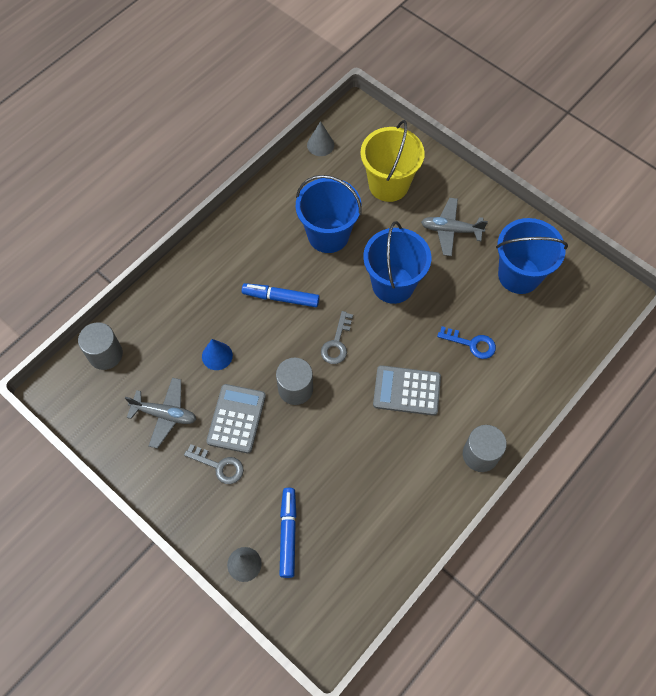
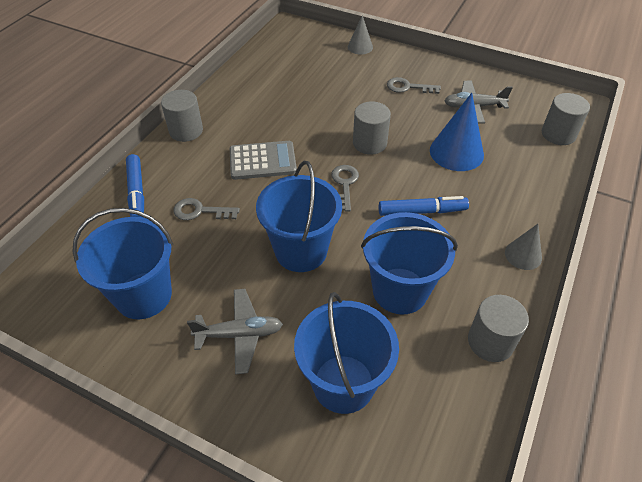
camera: 165 degrees right, 15 degrees down
blue cone [202,339,233,370] -> blue cone [430,93,484,171], size x1.73
grey calculator [206,384,266,453] -> none
blue marker [280,488,297,578] -> blue marker moved to [126,154,144,218]
grey cone [307,121,334,156] -> grey cone moved to [505,224,542,270]
yellow bucket [361,120,425,202] -> blue bucket [294,292,399,414]
blue key [437,326,496,359] -> grey key [173,198,240,220]
none -> grey cylinder [468,295,529,362]

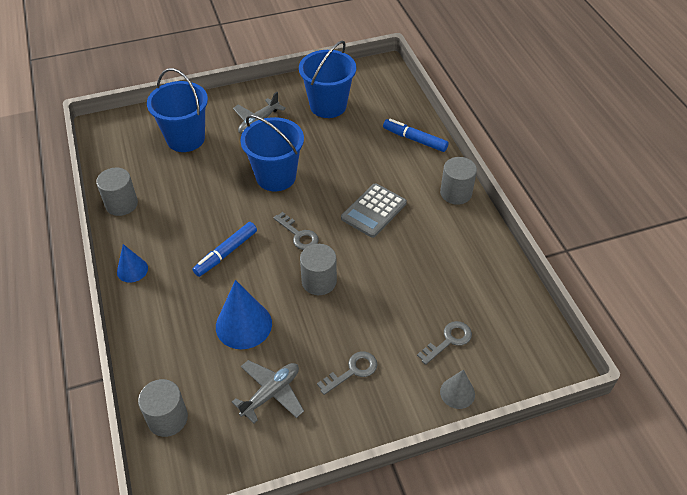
camera: 135 degrees right, 0 degrees up
grey key [173,198,240,220] -> grey key moved to [417,321,472,365]
blue bucket [361,212,458,315] -> none
grey cone [505,224,542,270] -> blue cone [117,244,148,283]

